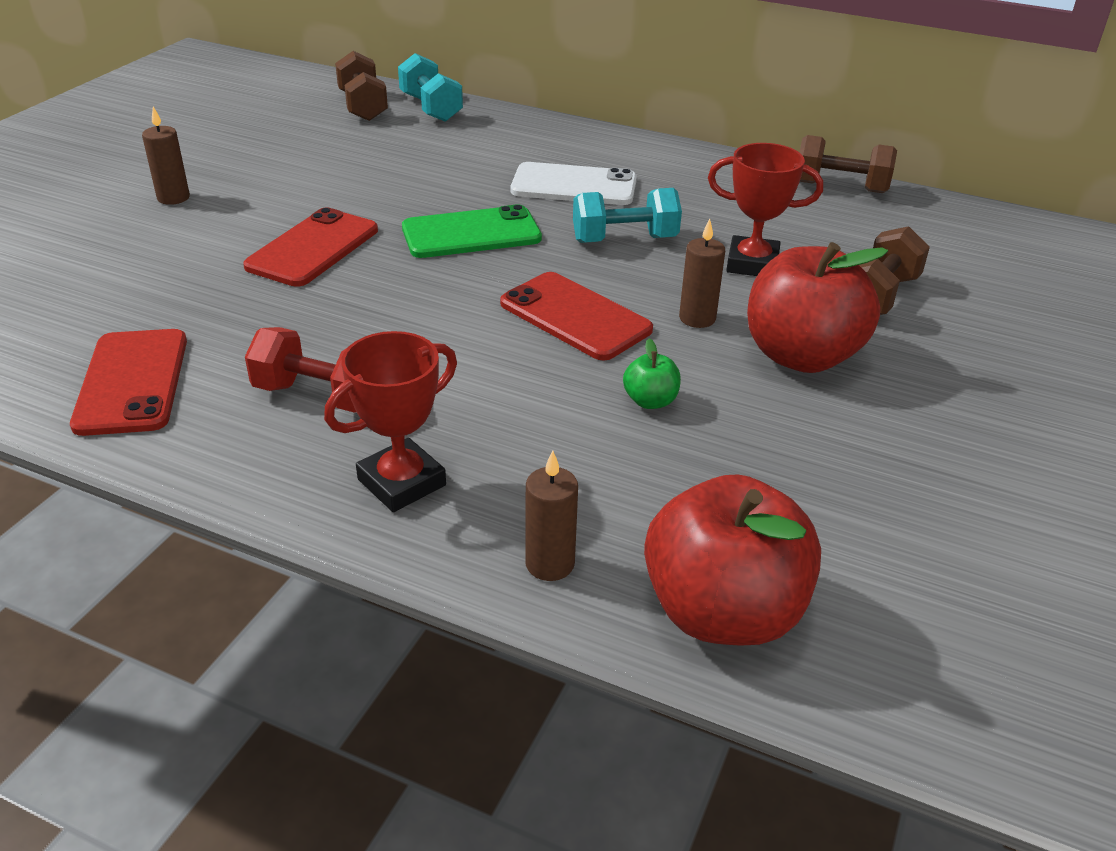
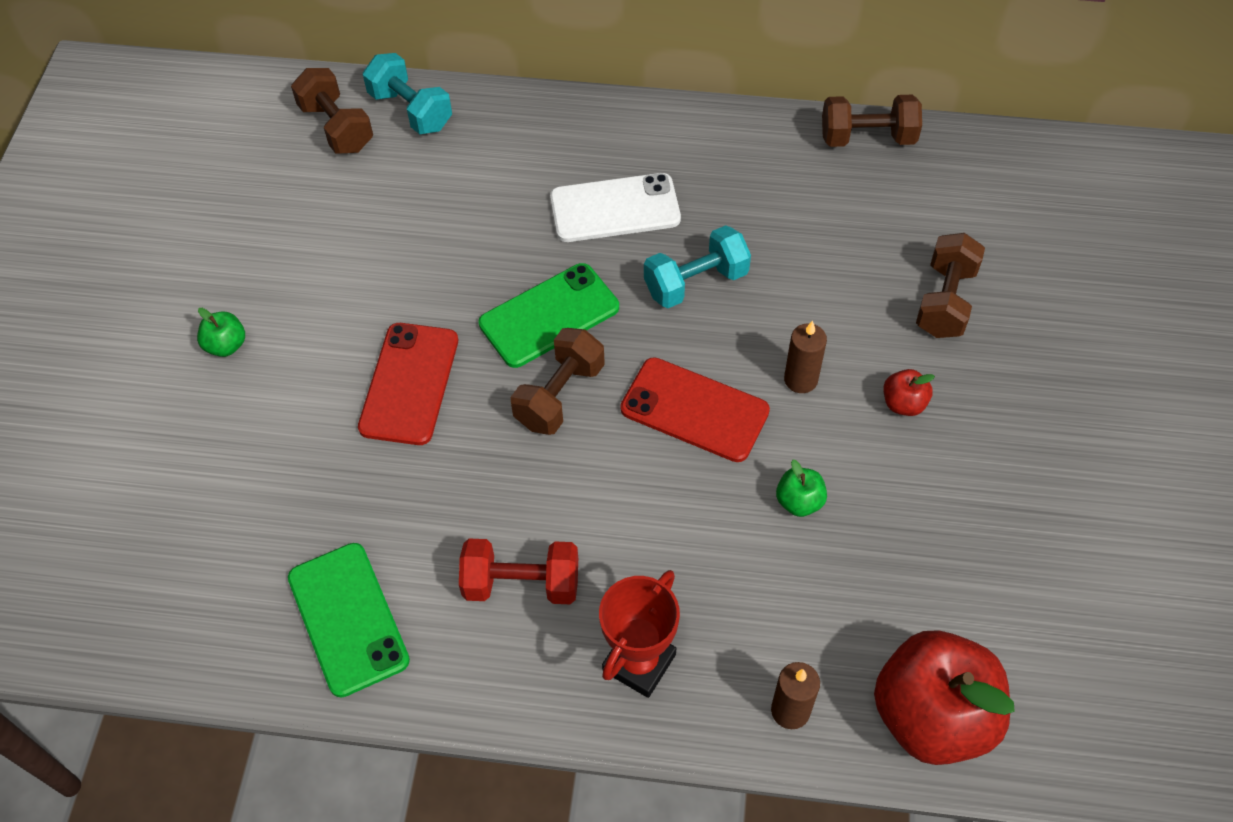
camera: 15 degrees left, 20 degrees up
red phone [70,329,187,436] -> green phone [288,543,410,698]
brown candle [142,107,190,205] -> green apple [197,308,245,357]
red trophy [708,143,823,276] -> none
red apple [747,242,888,373] -> red apple [883,369,935,416], size x0.43
none -> brown dumbbell [511,328,605,435]

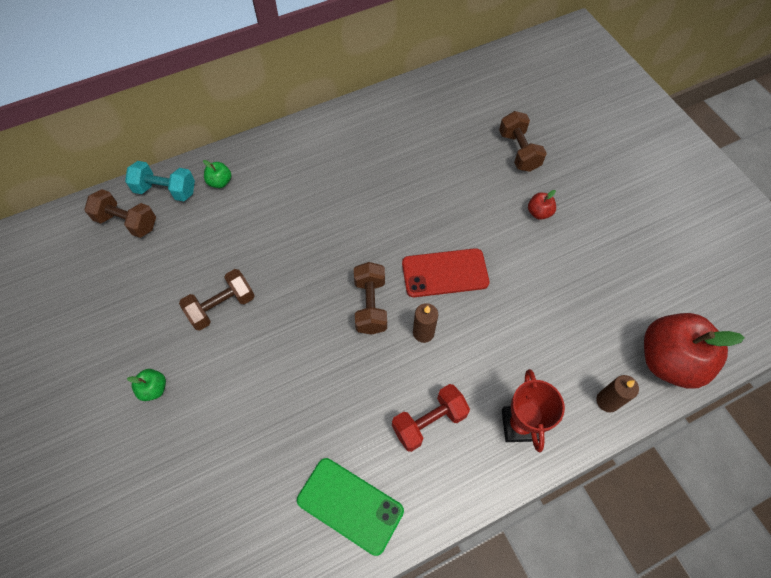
camera: 35 degrees left, 5 degrees up
red phone [358,323,458,445] -> none
green phone [478,263,619,368] -> none
white phone [550,173,681,242] -> none
turquoise dumbbell [644,225,751,308] -> none
green apple [776,460,827,517] -> green apple moved to [203,160,231,188]
brown candle [784,320,827,393] -> brown candle moved to [413,303,438,343]
brown dumbbell [822,95,922,147] -> brown dumbbell moved to [179,269,255,331]

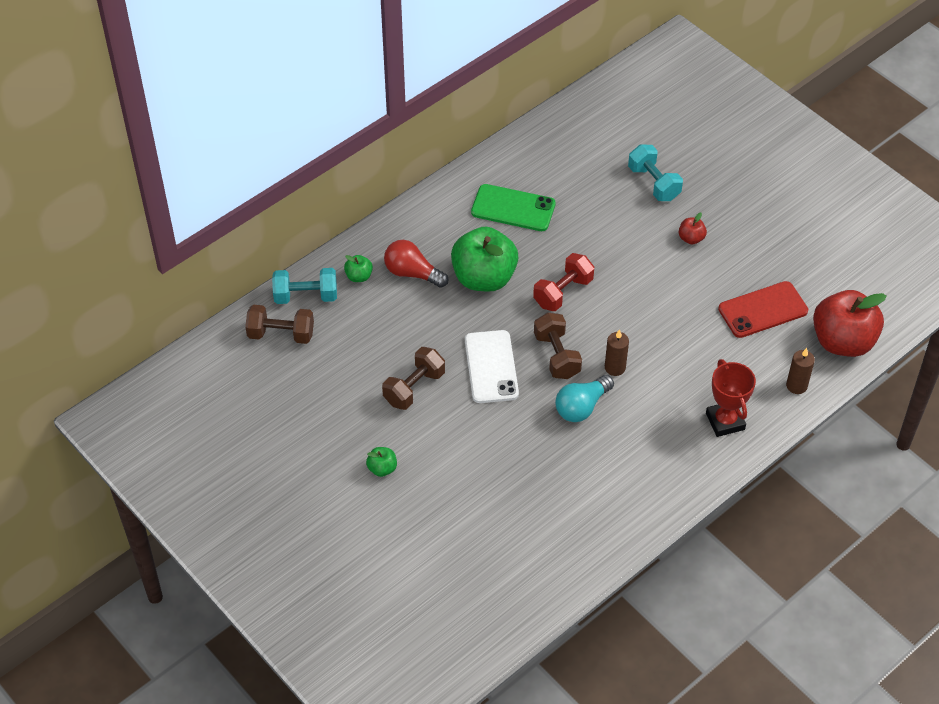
camera: 15 degrees left, 10 degrees down
green phone [297,458,404,556] -> green phone moved to [471,184,556,231]
red dumbbell [392,384,470,452] -> red dumbbell moved to [533,253,594,311]
red phone [402,248,489,297] -> red phone moved to [718,281,808,338]
brown dumbbell [499,111,547,172] -> turquoise dumbbell [628,144,683,201]
none -> red light bulb [384,240,448,288]
none -> green apple [451,227,518,292]
none -> white phone [465,330,519,403]
none -> turquoise light bulb [555,375,614,422]

